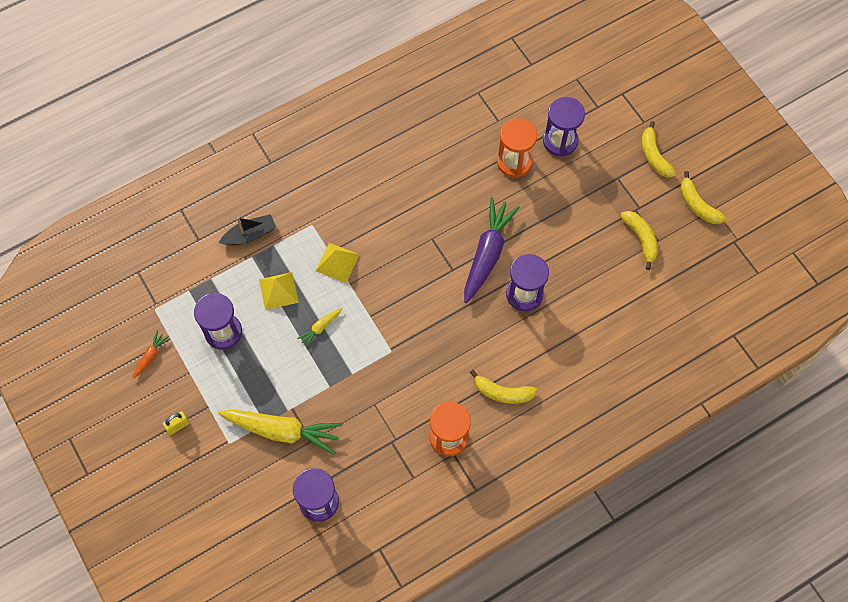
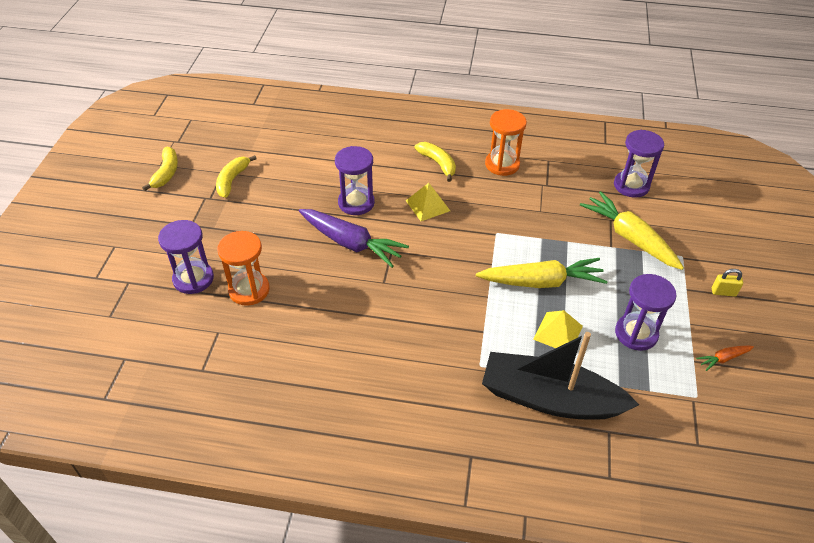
camera: 140 degrees left, 20 degrees down
black boat [219,214,276,246] -> black boat [482,332,639,420], size x2.05
yellow carrot [297,308,342,348] -> yellow carrot [476,258,607,288], size x2.22
yellow pyramid [316,243,360,283] -> yellow pyramid moved to [406,183,450,221]
purple carrot [464,197,520,303] -> purple carrot turned 120 degrees counterclockwise [299,209,409,268]
yellow banana [642,121,676,178] -> none

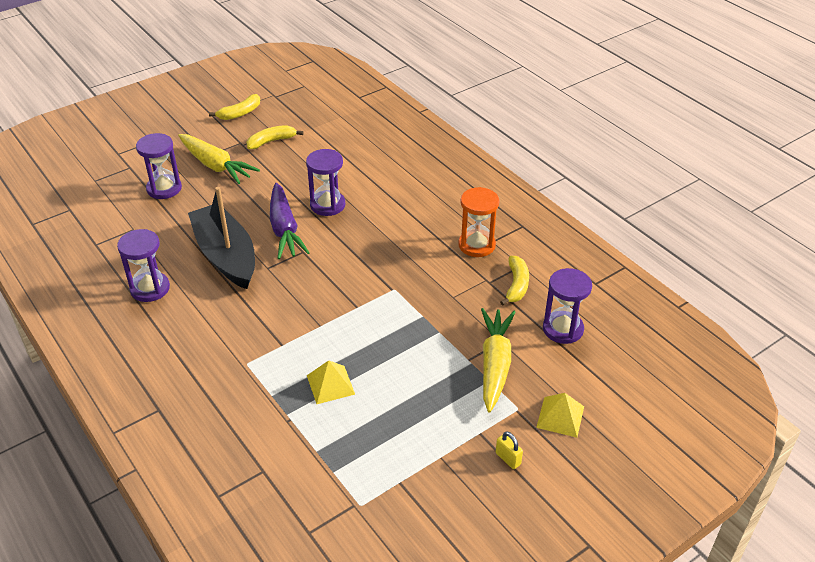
camera: 45 degrees right, 5 degrees down
orange hourglass [218,231,270,306] -> none
yellow pyramid [406,183,450,221] -> yellow pyramid moved to [536,393,584,438]
yellow banana [414,142,456,182] -> yellow banana moved to [500,256,529,306]
yellow carrot [476,258,607,288] -> yellow carrot moved to [178,134,260,184]
black boat [482,332,639,420] -> black boat moved to [188,187,255,289]
purple hourglass [615,274,676,351] -> purple hourglass moved to [117,229,170,302]
orange carrot [696,345,754,371] -> none

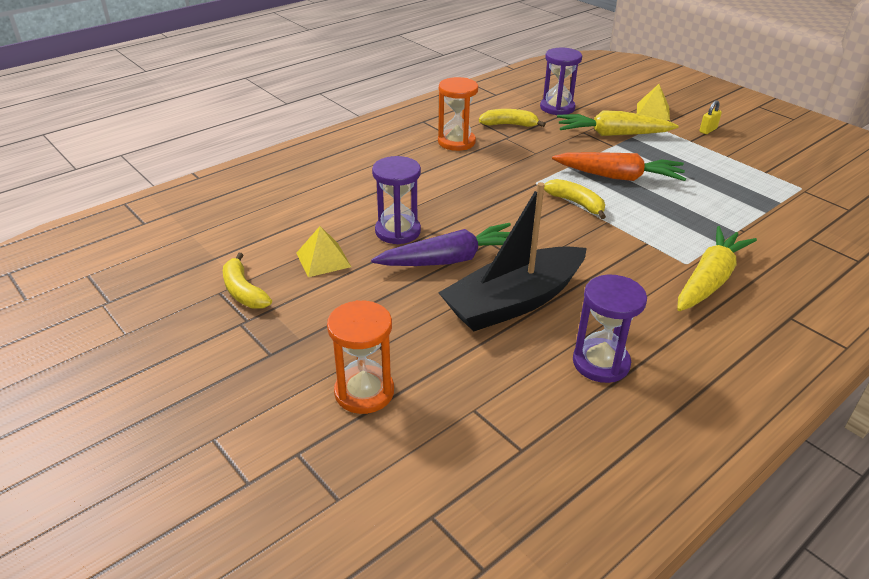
camera: 95 degrees left, 5 degrees down
purple hourglass [136,133,182,199] -> orange hourglass [327,300,394,414]
yellow carrot [178,134,260,184] -> yellow carrot moved to [677,226,757,311]
yellow banana [209,94,260,120] -> yellow banana moved to [544,179,606,219]
yellow pyramid [307,361,355,404] -> yellow pyramid moved to [297,226,351,277]
none -> orange carrot [552,152,686,181]

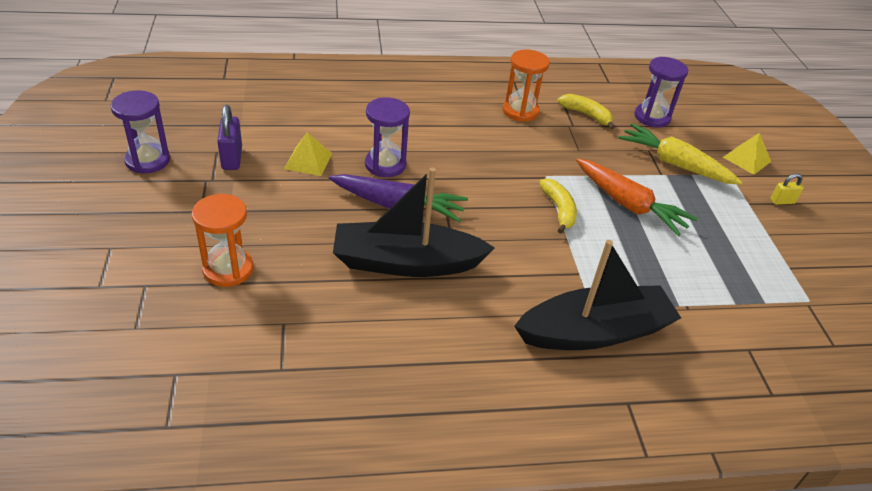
camera: 30 degrees right, 5 degrees up
yellow banana [223,253,272,309] -> purple padlock [217,105,242,170]
purple hourglass [573,274,647,383] -> purple hourglass moved to [110,91,170,173]
yellow carrot [677,226,757,311] -> black boat [514,240,681,350]

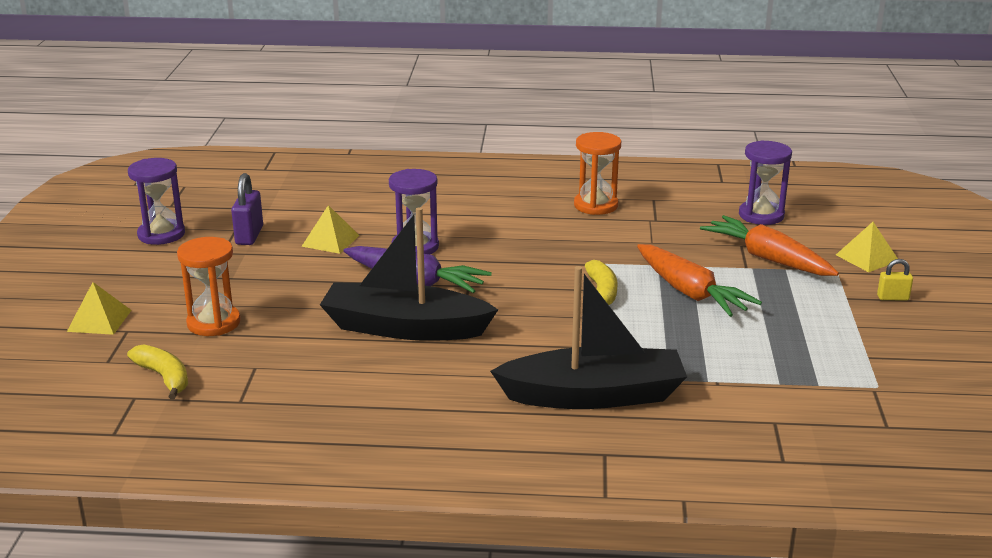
camera: 15 degrees right, 15 degrees down
yellow banana [557,94,615,129] -> yellow banana moved to [127,344,188,400]
yellow carrot [618,123,742,185] -> orange carrot [700,215,839,276]
none -> yellow pyramid [67,282,132,335]

